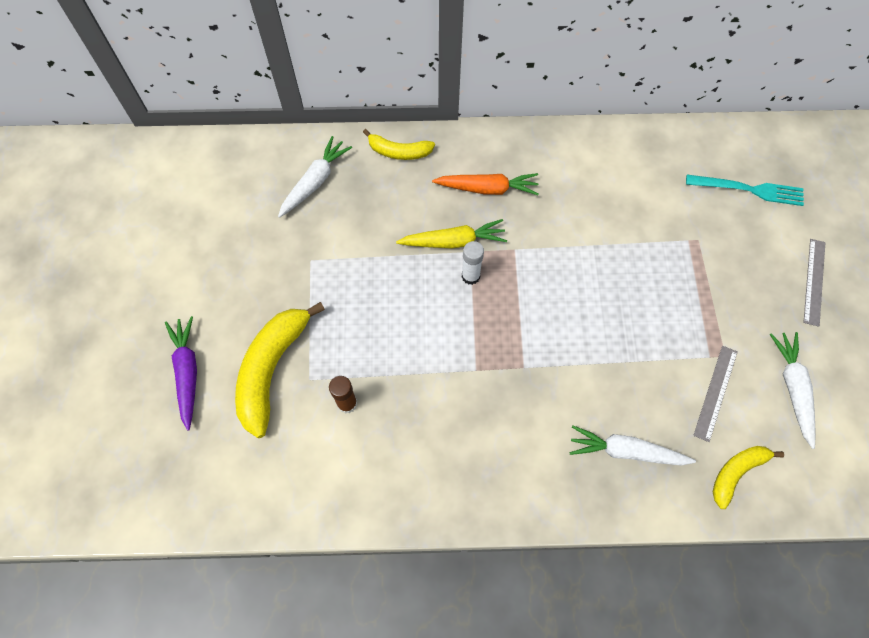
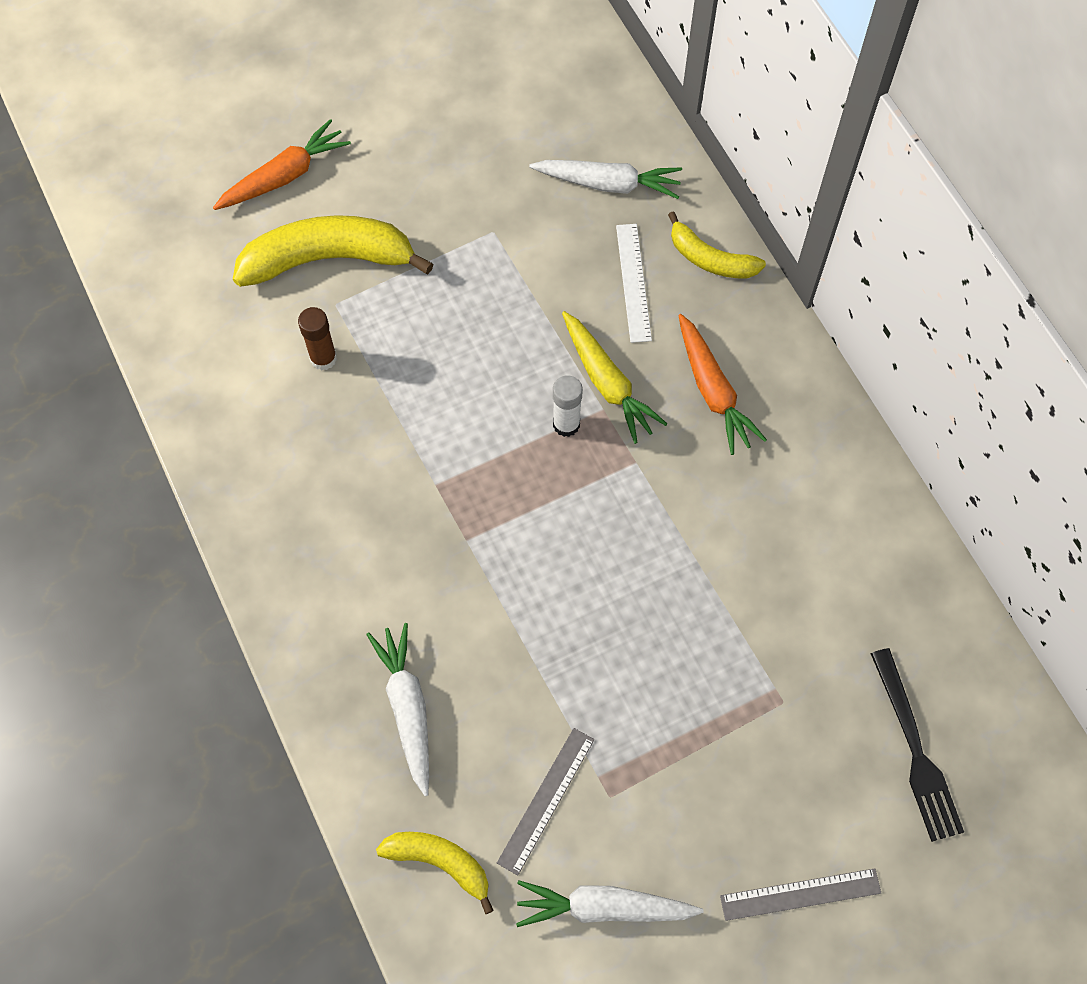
camera: 65 degrees right, 0 degrees up
purple carrot [165,316,197,431] -> orange carrot [213,119,351,210]
yellow banana [363,129,435,160] -> yellow banana turned 45 degrees counterclockwise [668,211,766,278]
turquoise fork [686,175,804,206] -> black fork [871,648,964,842]
grey ruler [693,346,737,442] -> grey ruler turned 60 degrees counterclockwise [497,728,594,876]
white carrot [770,332,816,449] -> white carrot turned 150 degrees counterclockwise [516,881,703,927]
none -> white ruler [616,224,652,343]

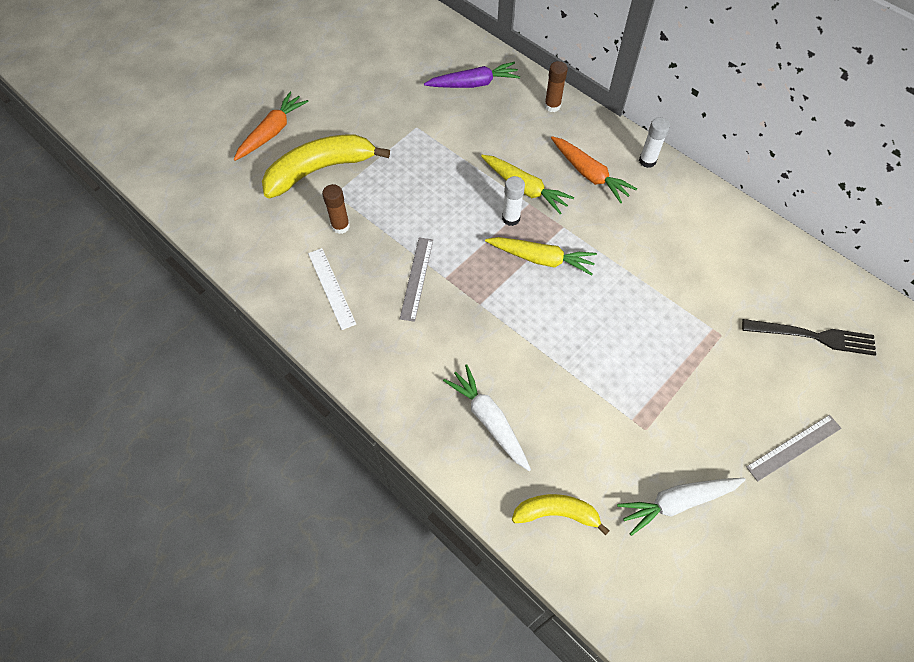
camera: 20 degrees left, 5 degrees down
grey ruler [497,728,594,876] -> grey ruler moved to [400,238,433,322]
white carrot [529,160,682,199] -> purple carrot [424,62,520,88]
white ruler [616,224,652,343] -> white ruler moved to [308,248,356,330]
yellow banana [668,211,766,278] -> brown glue stick [544,61,568,112]
black fork [871,648,964,842] -> black fork turned 45 degrees counterclockwise [742,319,876,356]
none -> yellow carrot [485,237,597,276]
none -> white glue stick [639,117,670,168]

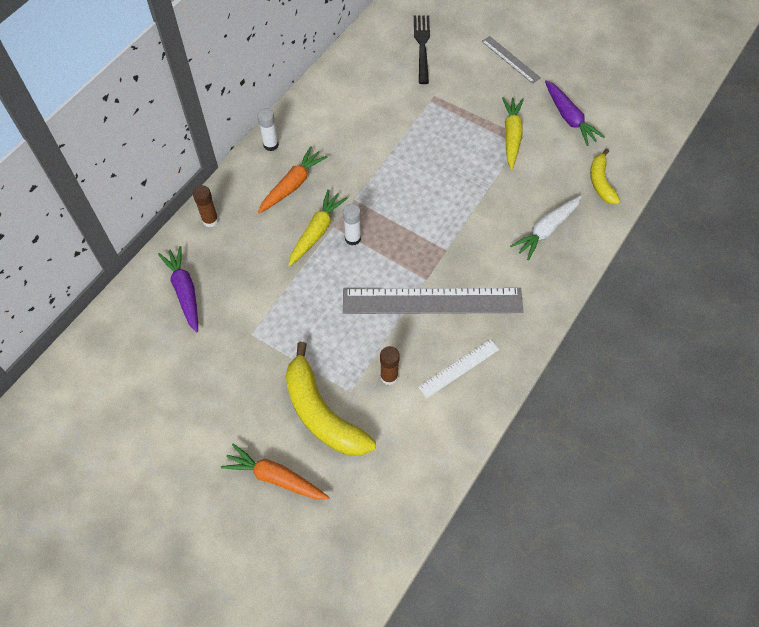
camera: 100 degrees left, 0 degrees up
grey ruler [400,238,433,322] -> grey ruler [343,288,523,314], size x2.04
yellow carrot [485,237,597,276] -> yellow carrot moved to [502,97,524,170]
white carrot [617,478,745,536] -> purple carrot [545,80,605,146]

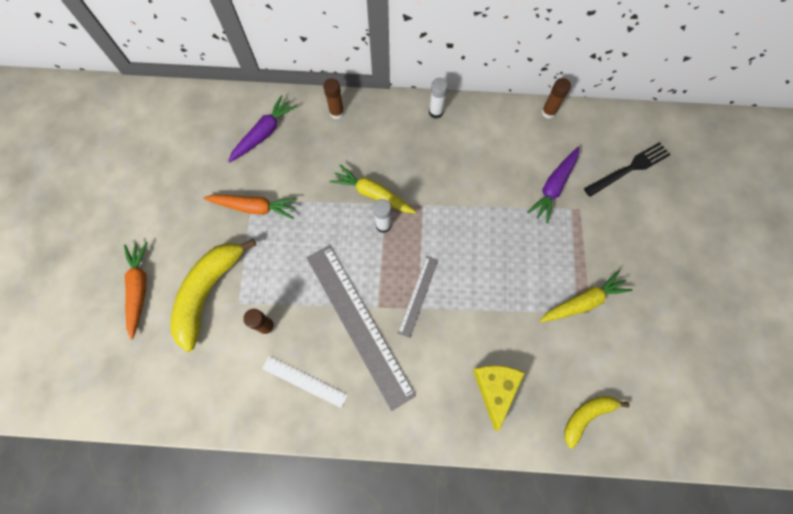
camera: 60 degrees right, 10 degrees up
orange carrot [258,146,328,213] -> orange carrot moved to [203,195,297,219]
yellow carrot [288,189,348,267] -> yellow carrot turned 150 degrees counterclockwise [329,164,416,213]
grey ruler [481,36,541,84] -> grey ruler moved to [398,256,438,338]
white carrot [510,195,582,260] -> yellow cheese [473,365,525,431]
purple carrot [545,80,605,146] -> purple carrot moved to [527,147,579,223]
none -> brown glue stick [541,78,571,119]

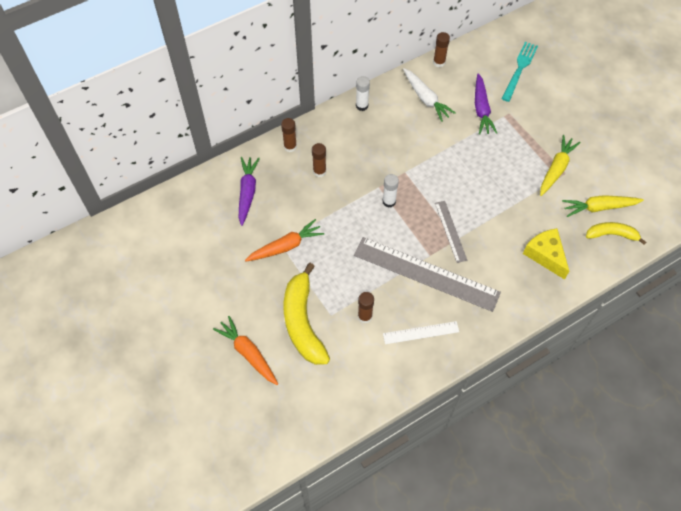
camera: 35 degrees left, 10 degrees down
yellow carrot [329,164,416,213] -> yellow carrot moved to [562,195,644,217]
yellow banana [564,396,630,448] -> yellow banana turned 75 degrees clockwise [586,222,646,245]
black fork [584,142,670,197] -> turquoise fork [501,42,538,102]
none -> brown glue stick [312,143,326,177]
none -> white carrot [403,68,456,122]

